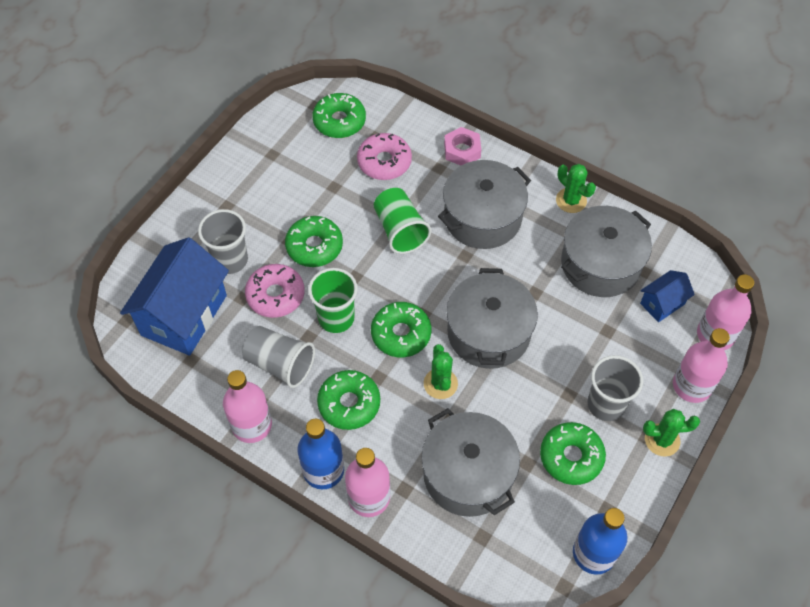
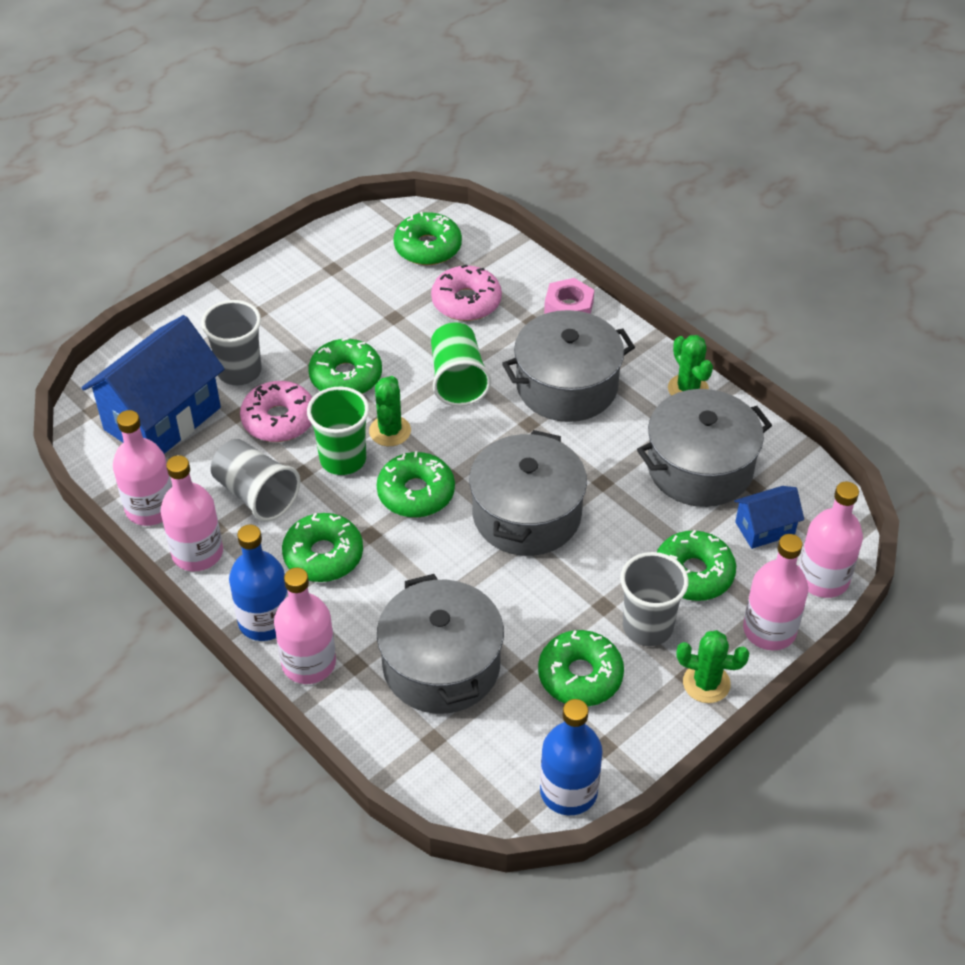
camera: 15 degrees right, 10 degrees down
green cactus [424,344,458,399] -> green cactus moved to [369,376,411,446]
none -> pink bottle [113,410,172,526]
none -> green donut [657,530,736,601]

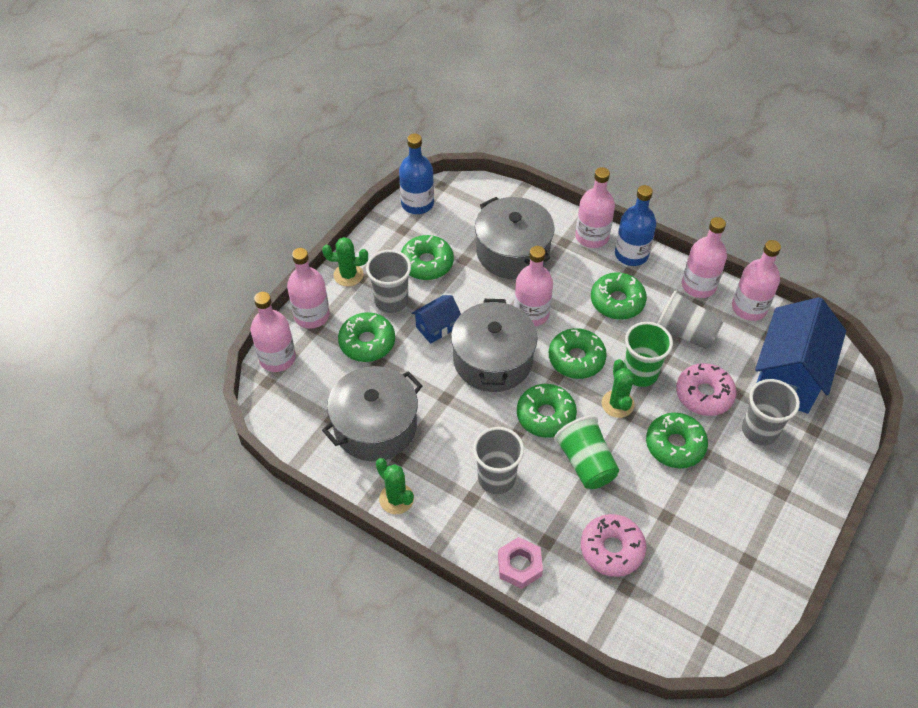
camera: 165 degrees right, 5 degrees up
green donut [394,211,462,265] -> green donut moved to [517,384,577,438]
grey pot [502,310,635,422] -> grey cup [473,427,524,494]
blue house [734,486,804,549] -> blue house moved to [412,295,461,344]
none -> pink bottle [514,246,553,326]

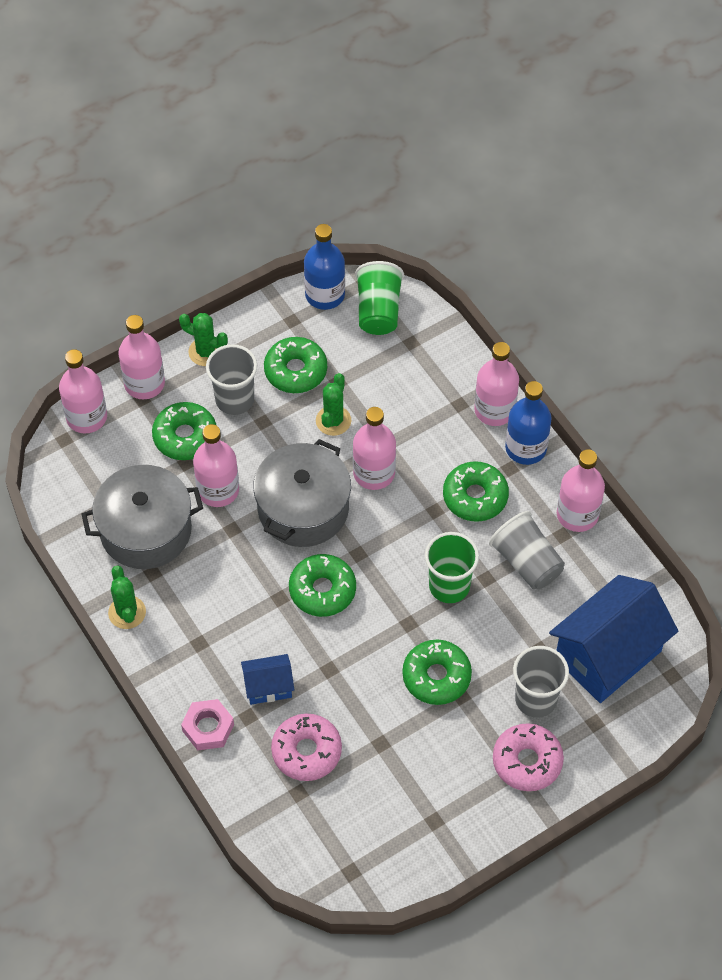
camera: 25 degrees right, 5 degrees up
blue house [412,295,461,344] -> blue house moved to [241,654,294,705]
grey cup [473,427,524,494] -> none
grey pot [475,197,555,279] -> none
green donut [549,328,607,379] -> none
green cup [554,416,619,489] -> green cup moved to [355,261,404,335]
green cactus [602,359,635,418] -> green cactus moved to [316,373,351,436]
pink donut [676,363,736,416] -> pink donut moved to [493,723,564,791]
pink bottle [732,240,781,321] -> pink bottle moved to [193,424,239,507]

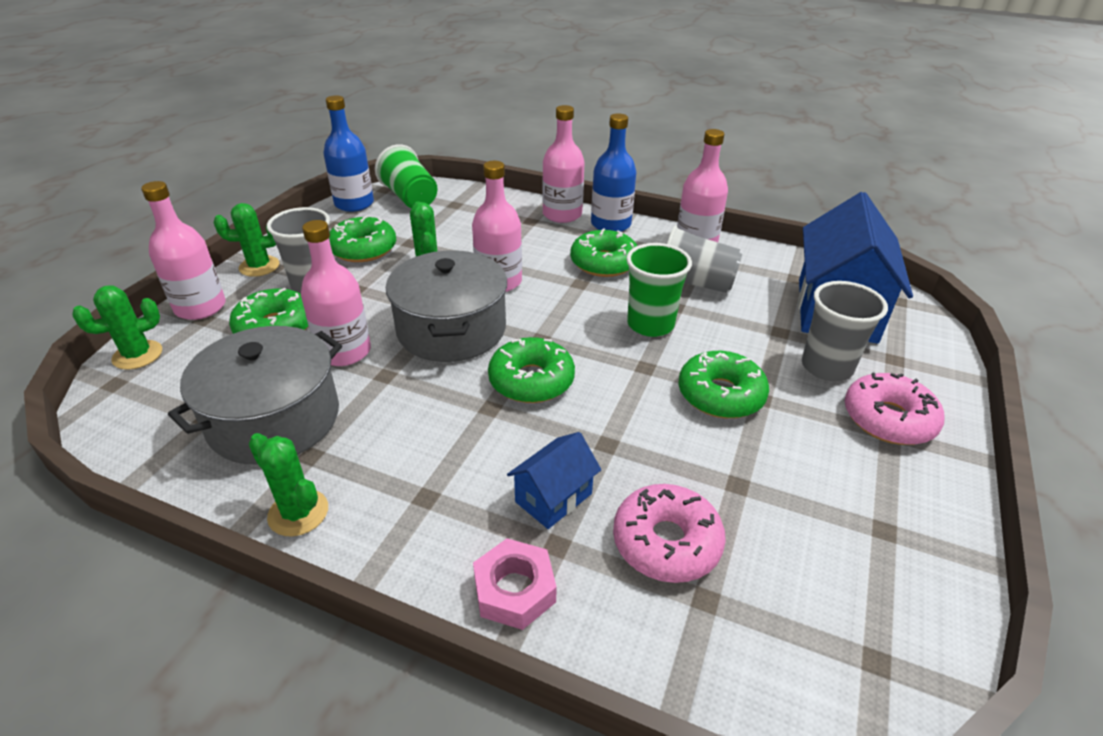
camera: 35 degrees left, 20 degrees down
pink bottle [59,349,107,434] -> green cactus [72,285,162,370]

